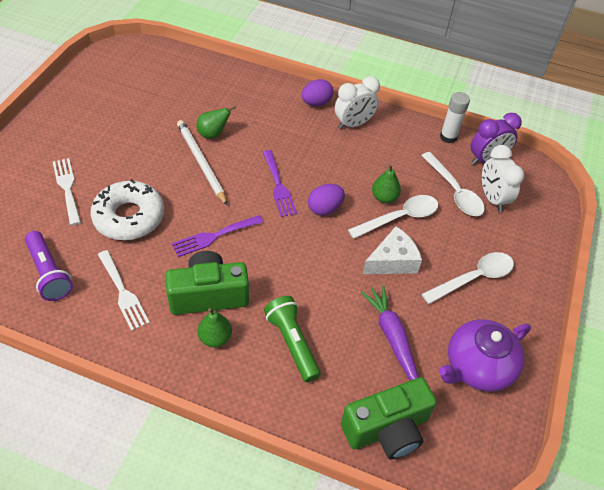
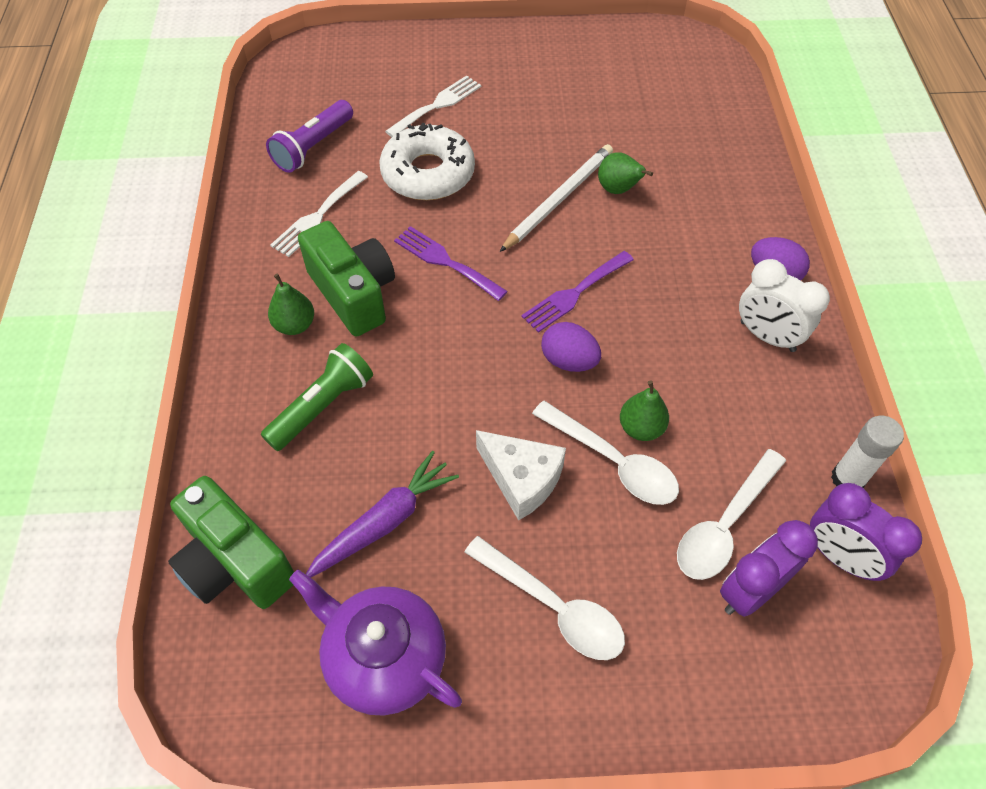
camera: 70 degrees right, 5 degrees up
white clock [482,145,524,212] -> purple clock [720,520,818,617]

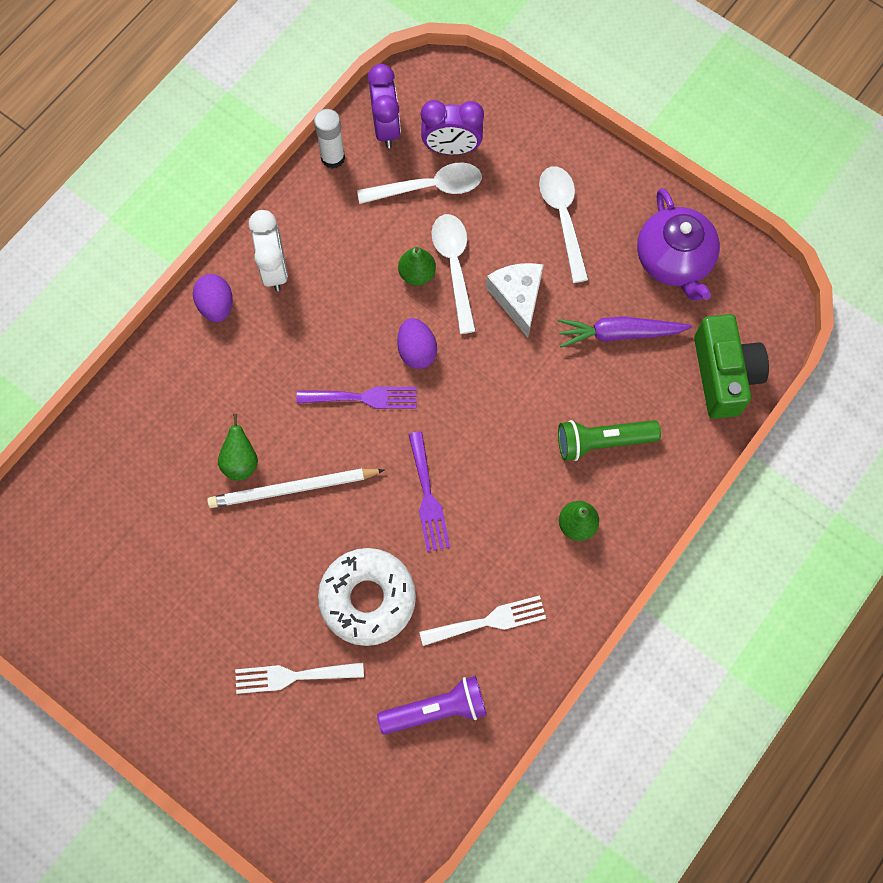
camera: 140 degrees left, 15 degrees up
green camera [298,221,395,337] -> none

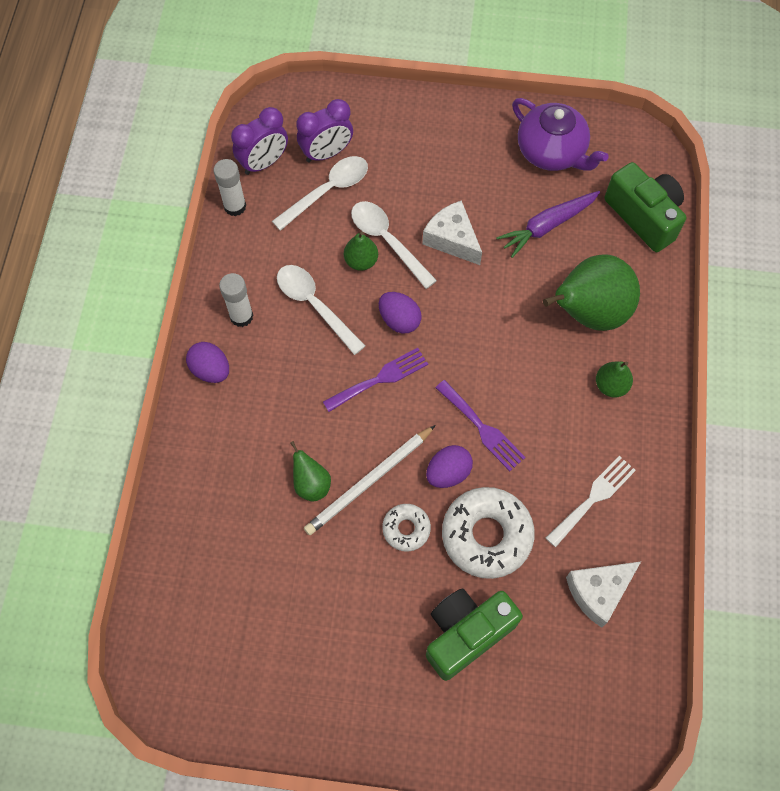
camera: 30 degrees left, 5 degrees down
white fork [235,662,364,694] -> green camera [426,589,523,681]
white clock [249,210,288,291] -> white glue stick [219,273,253,327]
purple clock [368,64,401,148] -> purple clock turned 90 degrees clockwise [231,107,288,175]
purple flashlight [377,676,486,735] -> white cheese [566,561,641,628]
white spoon [539,166,589,283] -> white spoon moved to [277,265,365,355]
green flashlight [558,420,661,461] -> green pear [543,255,640,331]
none -> white donut [382,504,431,551]
none -> purple egg [426,445,473,488]

